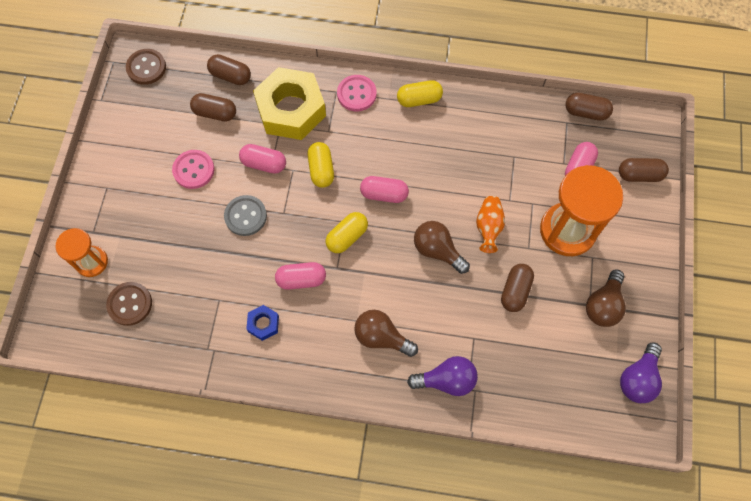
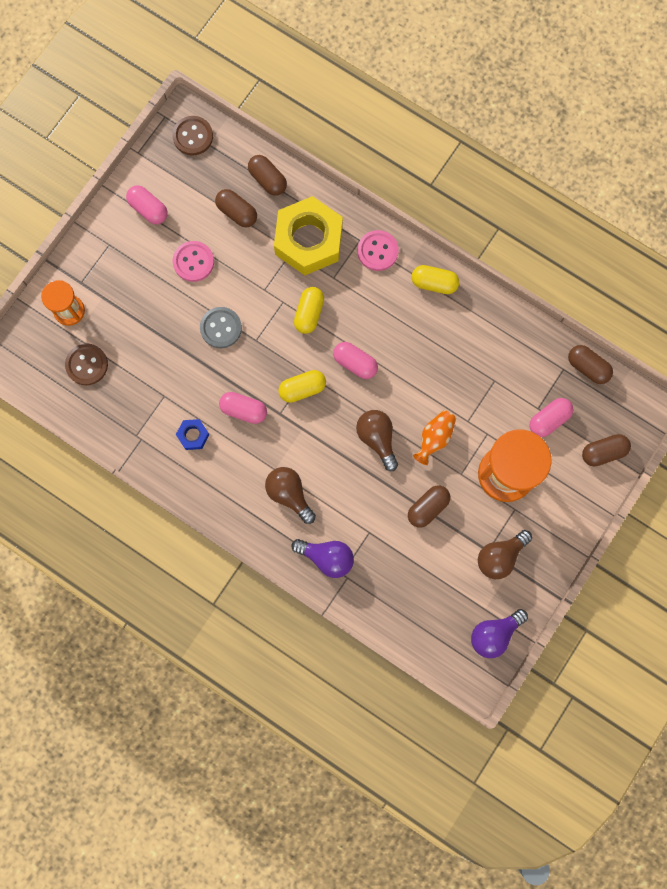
camera: 25 degrees right, 10 degrees up
pink capsule [239,144,286,174] -> pink capsule moved to [126,185,168,224]
brown capsule [619,158,669,182] -> brown capsule turned 45 degrees counterclockwise [582,434,631,466]

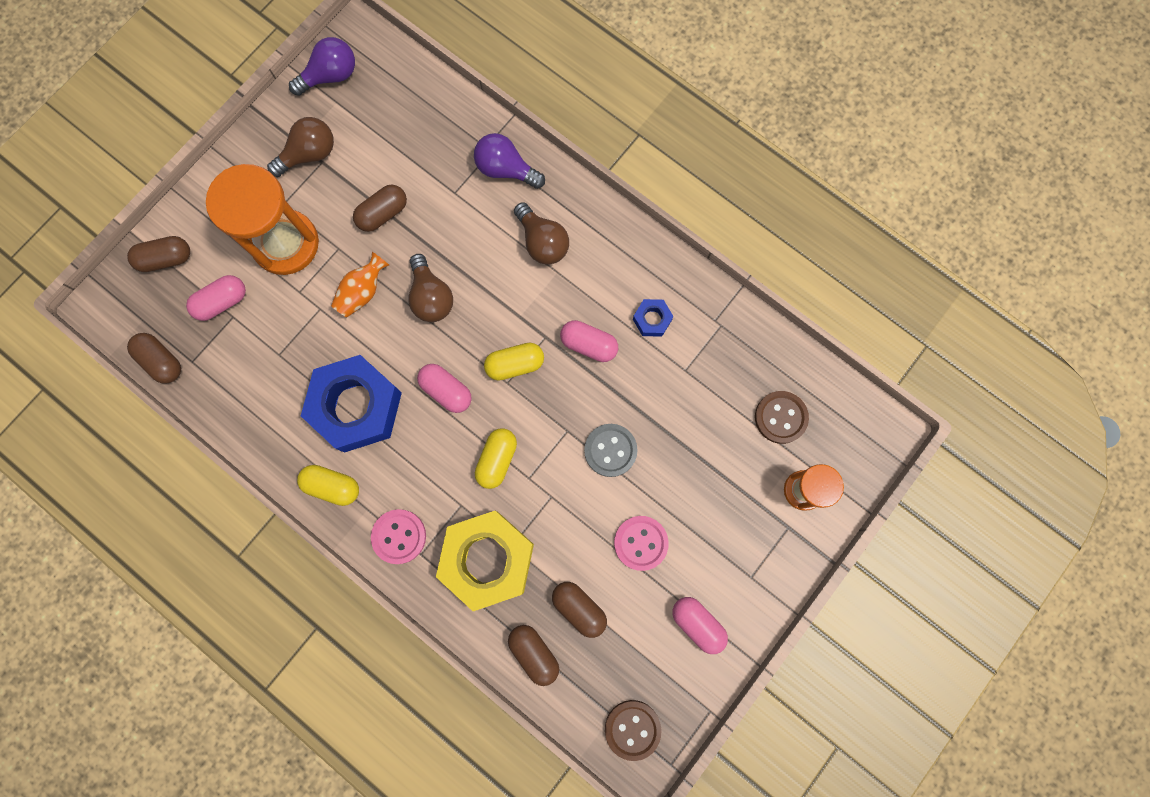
camera: 175 degrees left, 0 degrees up
none -> blue nut [301,355,402,453]

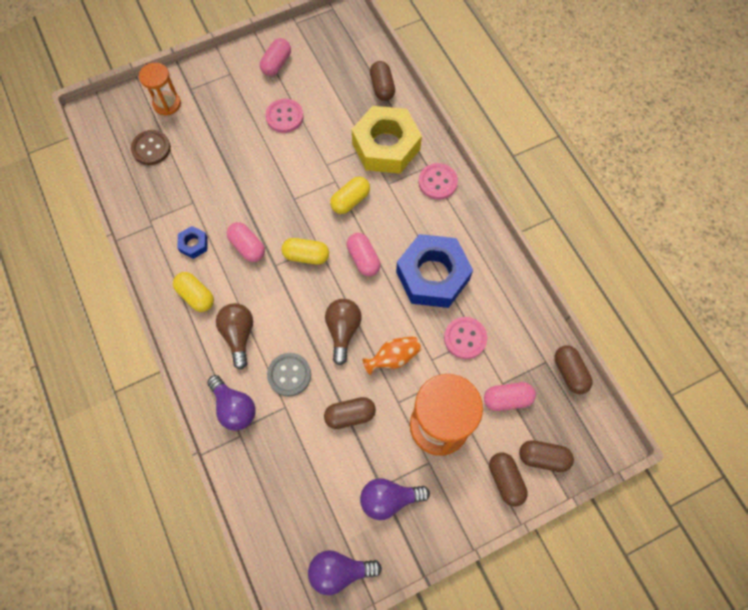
camera: 155 degrees left, 10 degrees down
brown light bulb [267,117,334,177] -> purple light bulb [360,478,430,520]
yellow capsule [297,465,359,506] -> yellow capsule moved to [173,272,214,312]
brown capsule [552,582,607,638] -> brown capsule moved to [489,452,528,507]
grey button [584,424,638,477] -> grey button moved to [267,353,311,397]
brown button [605,700,661,761] -> none
pink capsule [673,597,728,654] -> pink capsule turned 45 degrees clockwise [260,38,291,76]
none -> pink button [444,317,487,359]

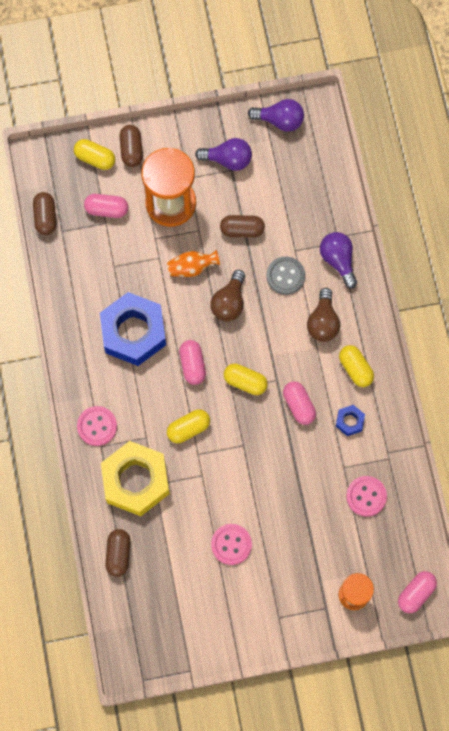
camera: 165 degrees left, 5 degrees up
brown button [131,130,171,165] -> none
pink capsule [260,38,291,76] -> pink capsule moved to [398,571,437,613]
pink button [444,317,487,359] -> pink button moved to [346,476,387,517]
brown capsule [519,440,574,472] -> yellow capsule [74,139,115,170]

